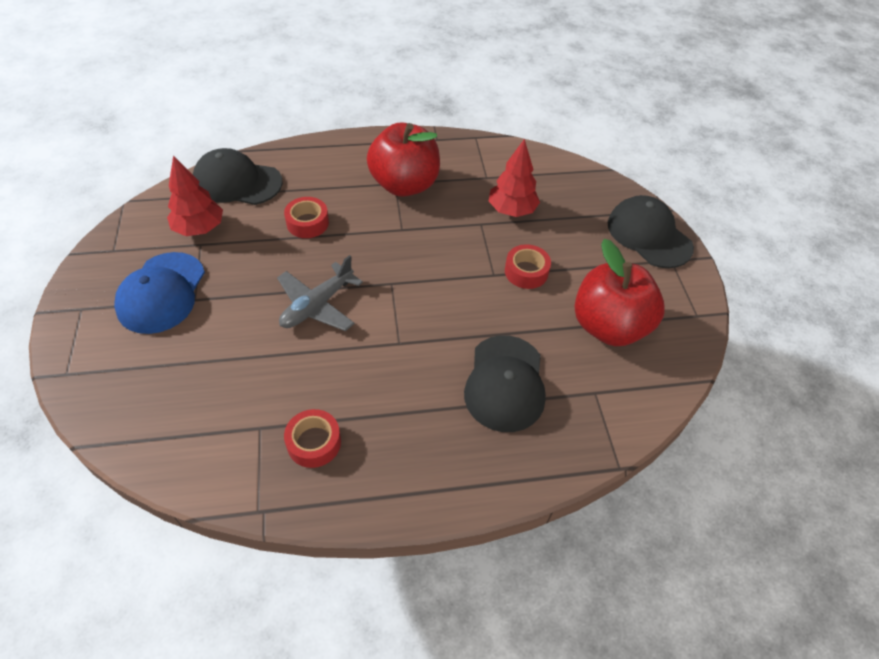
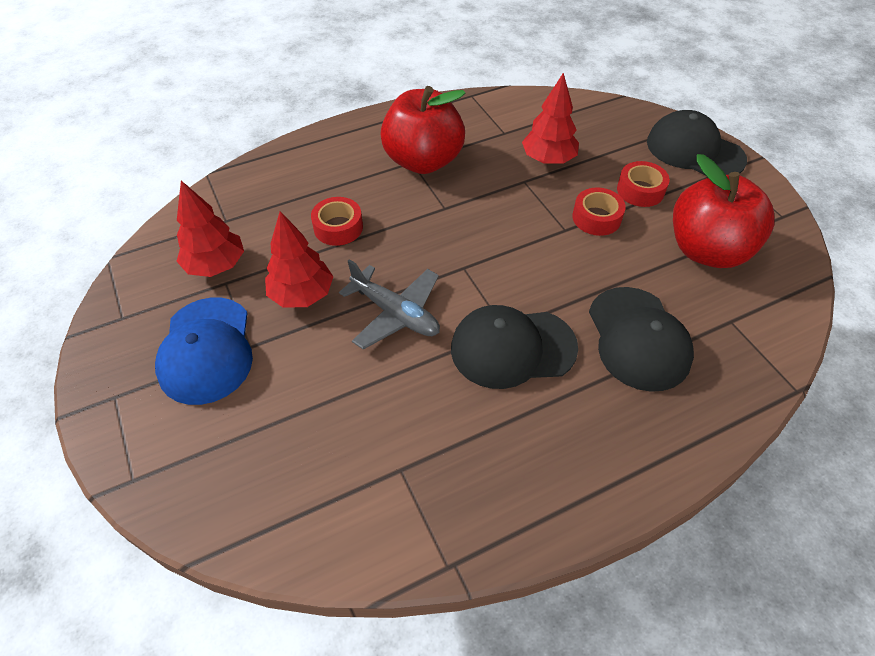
camera: 15 degrees left, 0 degrees up
black cap [193,148,283,205] -> black cap moved to [451,305,578,389]
grey plane [277,255,363,331] -> grey plane turned 75 degrees counterclockwise [339,259,440,350]
red tape [284,409,341,468] -> red tape moved to [617,161,670,207]
none -> red tree [265,211,334,308]

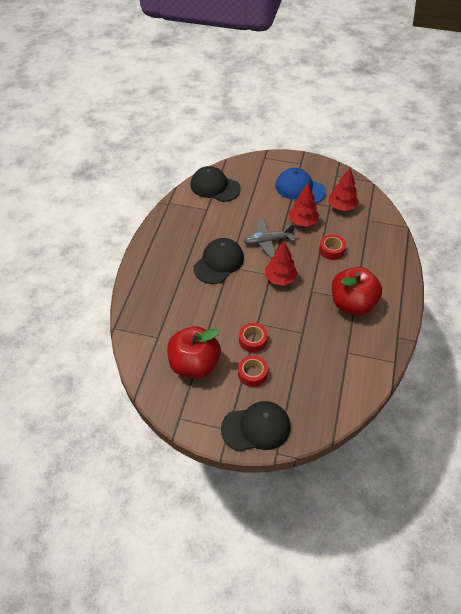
camera: 130 degrees right, 0 degrees up
red tree [522,73,579,164] -> red tree moved to [265,241,298,286]
black cap [589,287,694,392] -> black cap moved to [190,166,241,202]

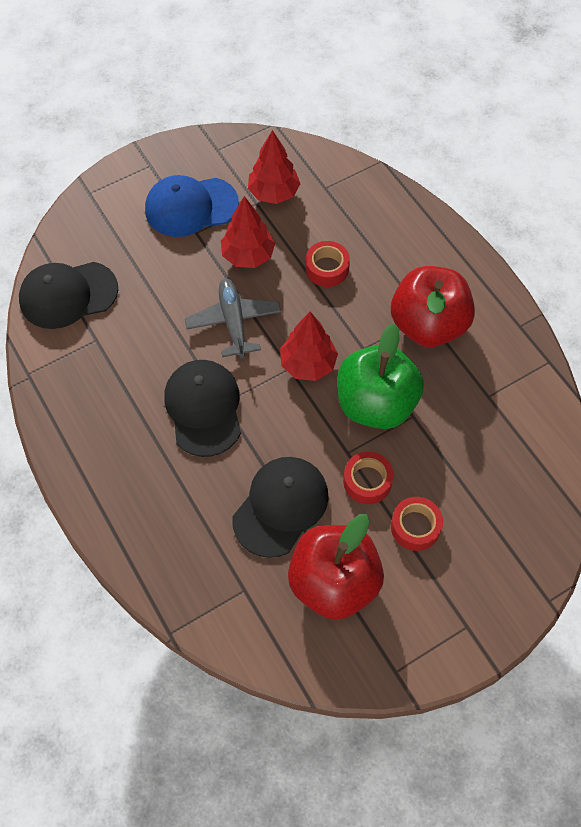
camera: 45 degrees left, 10 degrees up
black cap [221,401,290,452] -> black cap moved to [232,457,329,558]
grey plane [243,218,295,258] -> grey plane turned 135 degrees clockwise [185,278,281,358]
none -> green apple [337,323,424,429]

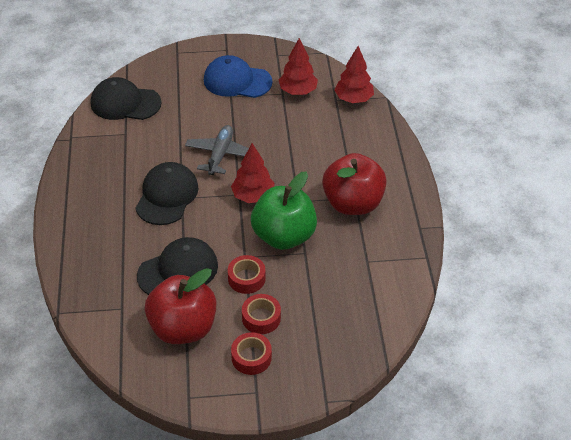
camera: 25 degrees right, 15 degrees down
red tree [221,196,275,268] -> red tree moved to [334,46,374,103]
red tape [305,241,350,287] -> red tape moved to [231,332,272,375]

